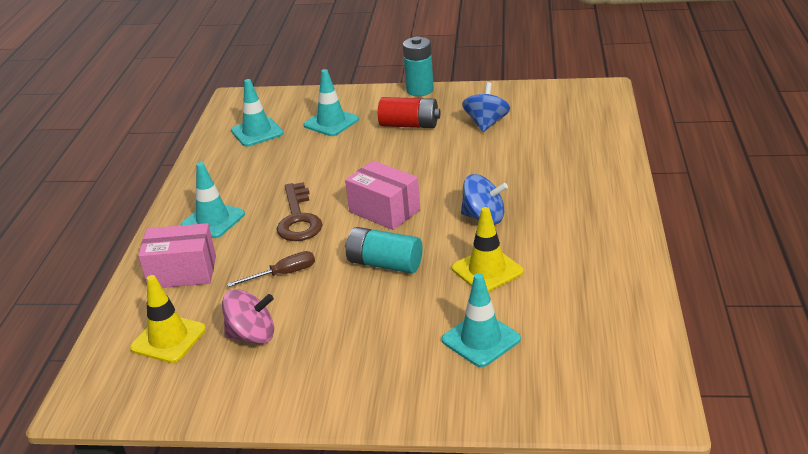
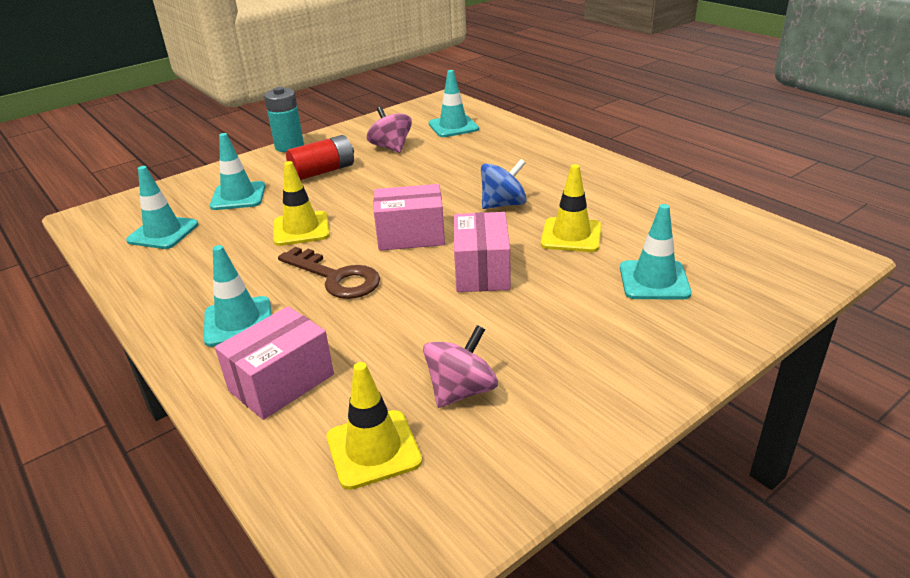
camera: 45 degrees left, 0 degrees up
brown screwdriver [227,251,315,287] -> none
turquoise battery [345,227,423,274] -> pink box [454,212,510,292]
blue spinning top [462,82,510,132] -> pink spinning top [367,106,412,153]
none -> yellow traffic cone [274,161,330,246]
none -> turquoise traffic cone [429,70,479,137]

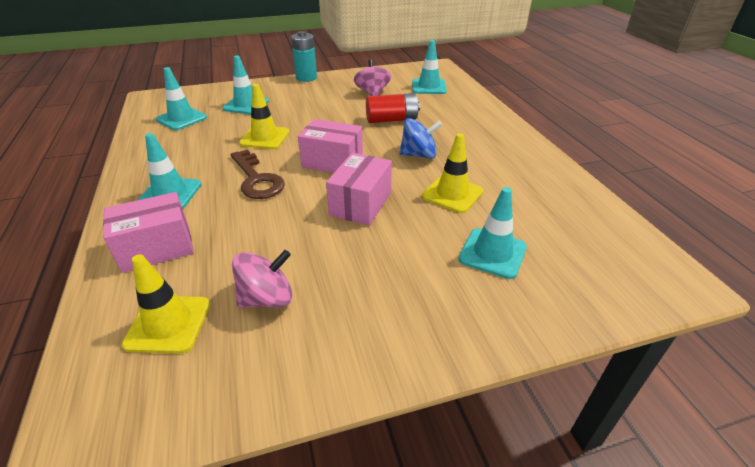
camera: 20 degrees right, 5 degrees up
red battery [286,135,354,180] -> red battery moved to [366,93,420,123]

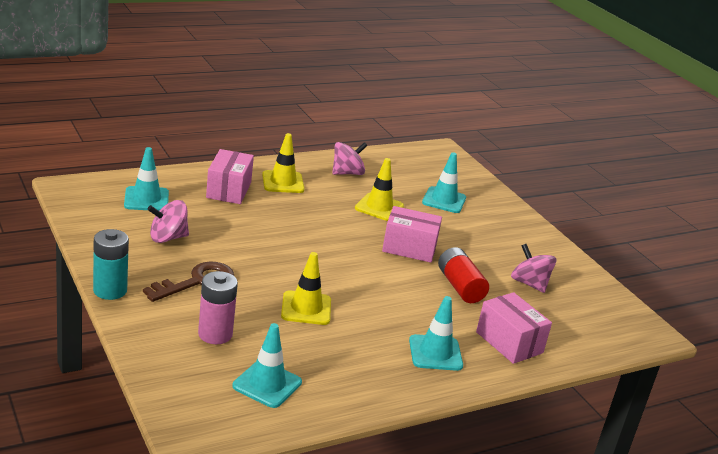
camera: 105 degrees left, 10 degrees down
yellow traffic cone [122,254,210,353] -> yellow traffic cone moved to [262,133,305,193]
turquoise traffic cone [222,56,269,114] -> pink battery [198,271,238,344]
brown key [230,150,285,199] -> brown key moved to [143,262,234,302]
pink box [298,119,363,173] -> pink box moved to [206,149,254,204]
red battery [366,93,420,123] -> red battery moved to [438,247,489,303]
blue spinning top [399,118,442,159] -> none
none -> pink spinning top [332,142,368,175]

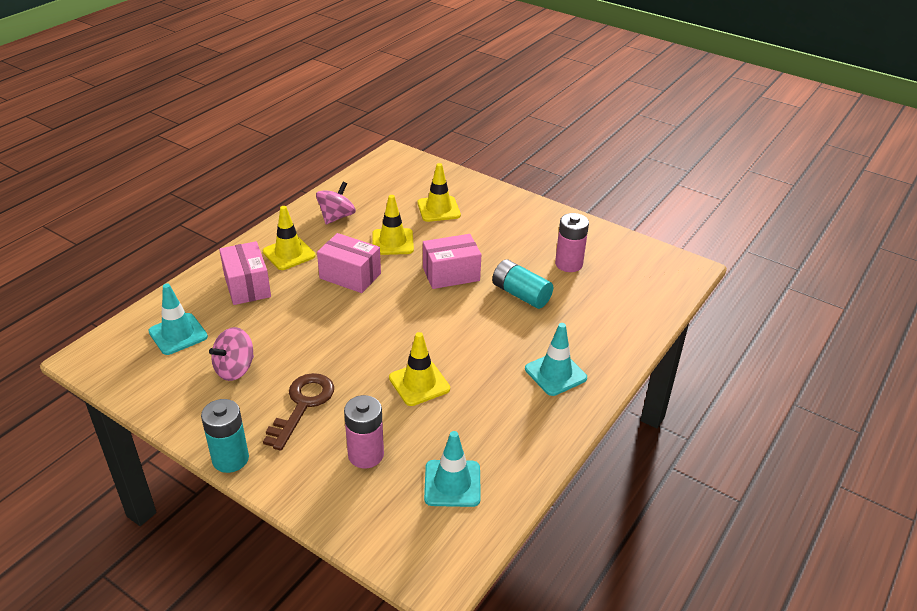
camera: 25 degrees left, 10 degrees up
turquoise traffic cone [422,153,466,213] -> yellow traffic cone [417,163,461,222]
red battery [438,247,489,303] -> turquoise battery [492,259,553,309]
pink box [476,292,552,364] -> pink box moved to [317,233,381,293]
pink spinning top [511,244,556,293] -> pink battery [555,213,589,272]

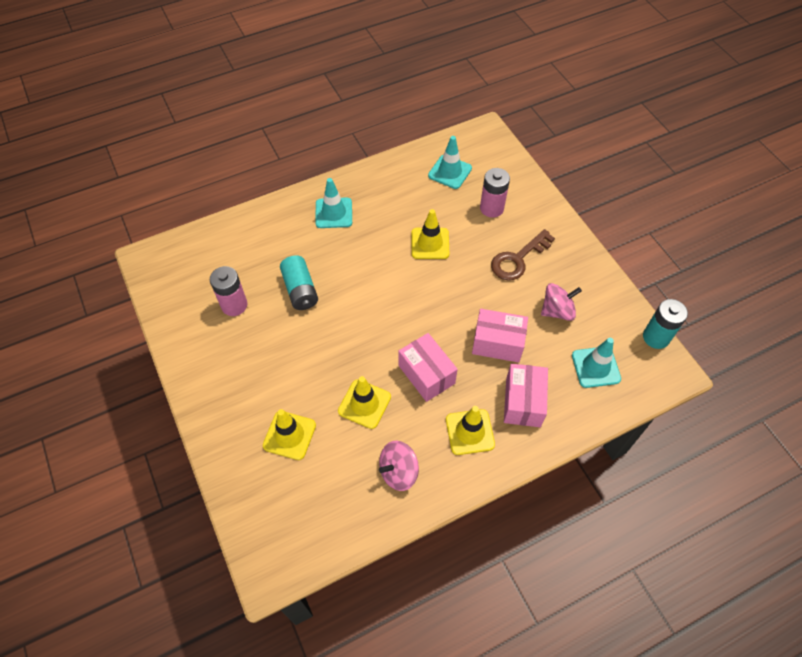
camera: 150 degrees left, 20 degrees up
turquoise battery [201,399,249,473] -> turquoise battery moved to [643,299,688,349]
pink box [423,234,481,289] -> pink box moved to [472,309,528,363]

